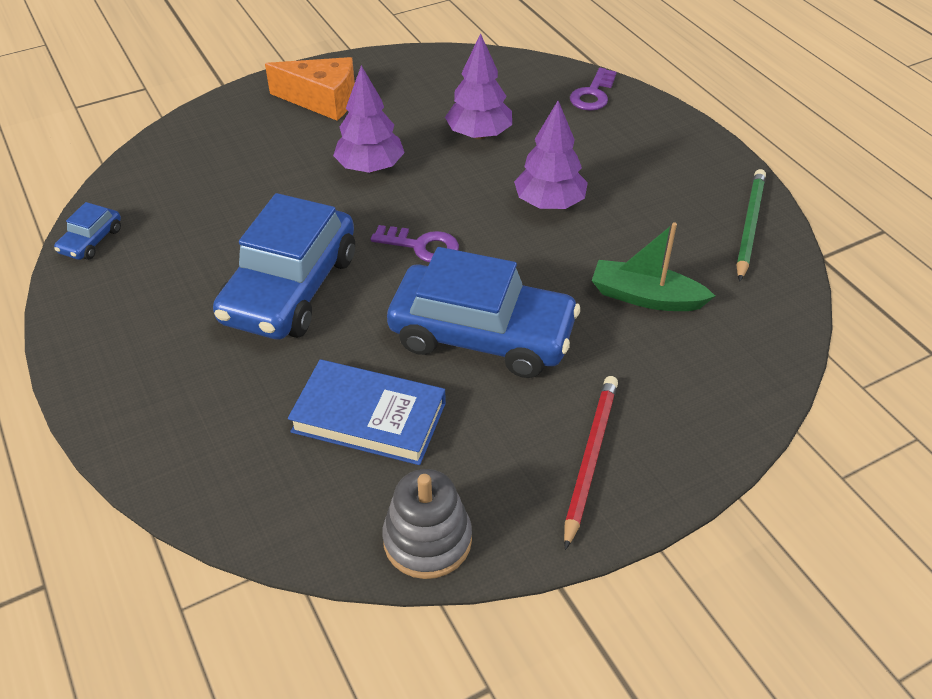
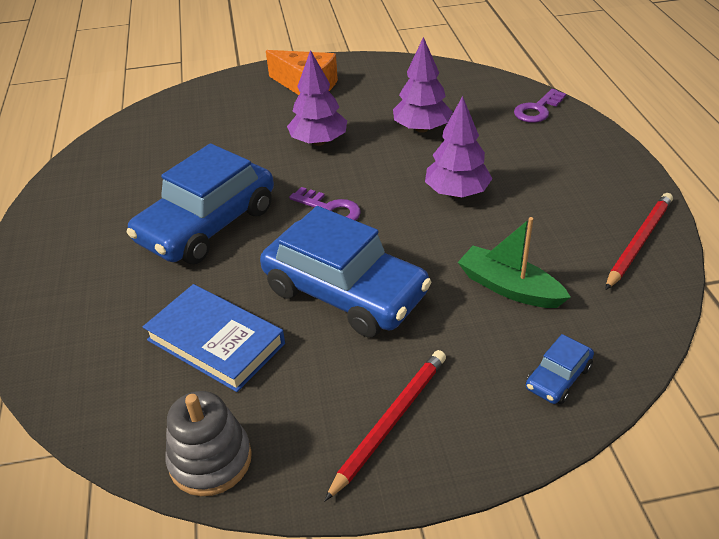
camera: 20 degrees right, 5 degrees down
blue car [54,202,121,260] -> blue car moved to [526,334,594,404]
green pencil [736,169,766,282] -> red pencil [605,193,673,290]

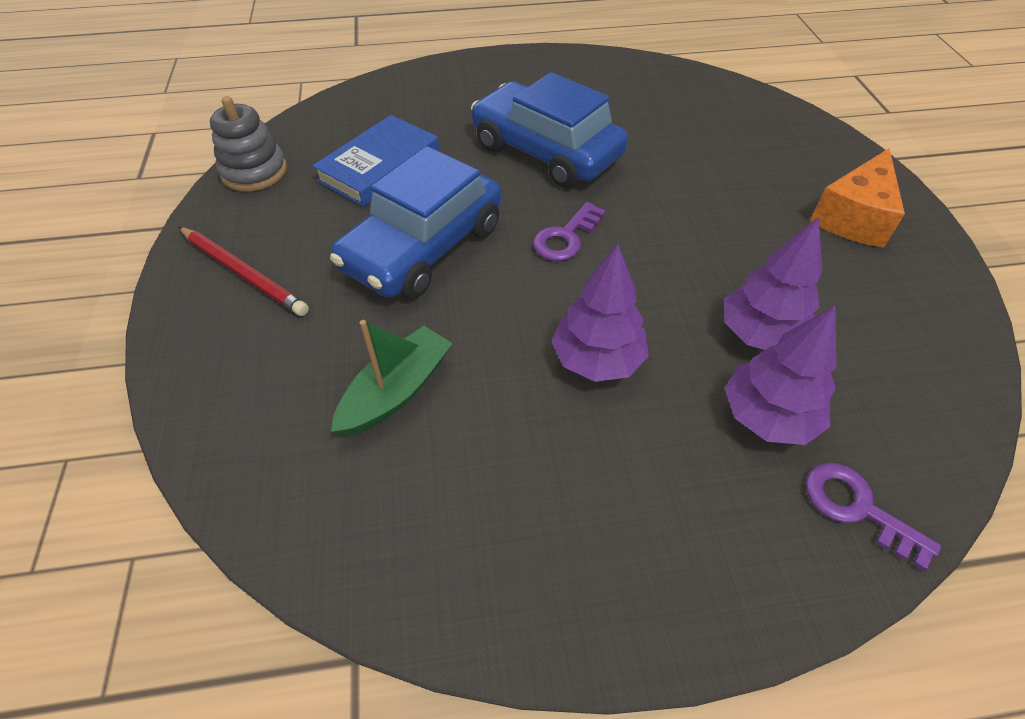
camera: 90 degrees right, 10 degrees up
purple tree [287,50,347,146] -> purple tree moved to [725,305,836,445]
blue car [526,334,594,404] -> none
red pencil [605,193,673,290] -> none

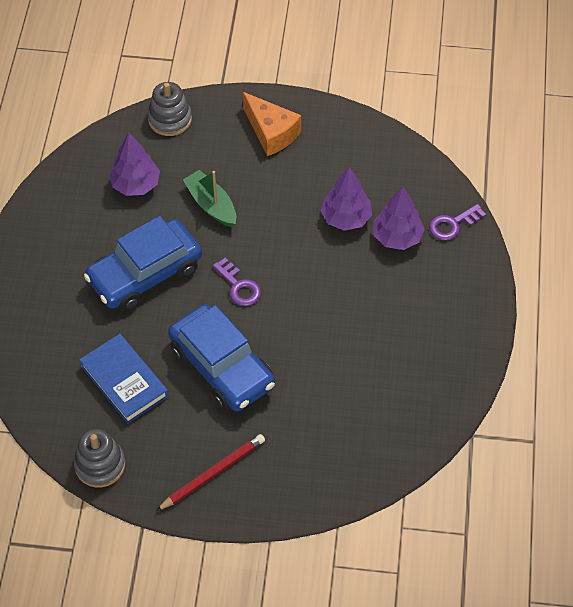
camera: 75 degrees left, 5 degrees up
green boat [331,320,453,436] -> green boat moved to [183,170,236,227]
purple tree [551,244,649,382] -> purple tree moved to [109,132,160,196]
none -> grey stacking toy [147,82,192,136]

